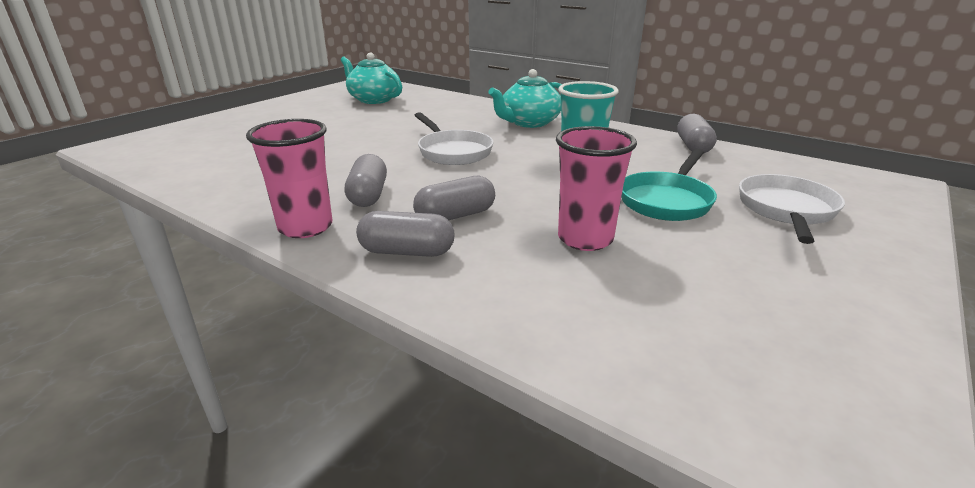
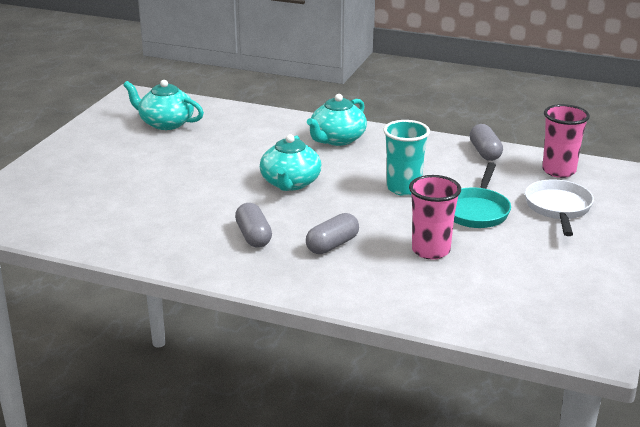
camera: 15 degrees left, 0 degrees up
pink cup [246,119,332,238] -> pink cup moved to [542,104,590,178]
grey capsule [356,211,454,257] -> none
white pan [414,112,493,165] -> turquoise teapot [260,134,321,191]

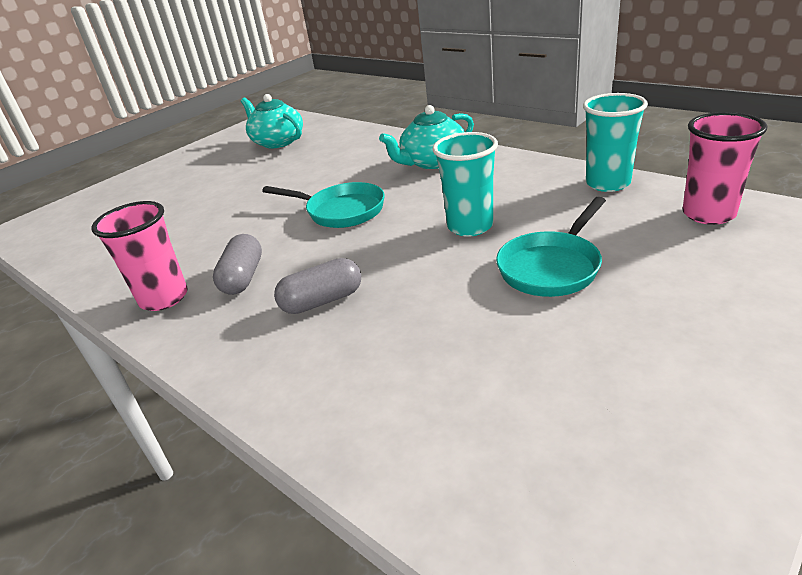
camera: 25 degrees right, 5 degrees up
turquoise teapot [260,134,321,191] -> turquoise pan [262,182,384,228]
pink cup [409,175,461,260] -> pink cup moved to [92,201,188,311]
grey capsule [470,124,503,161] -> turquoise cup [583,93,648,192]
white pan [525,179,594,236] -> none

